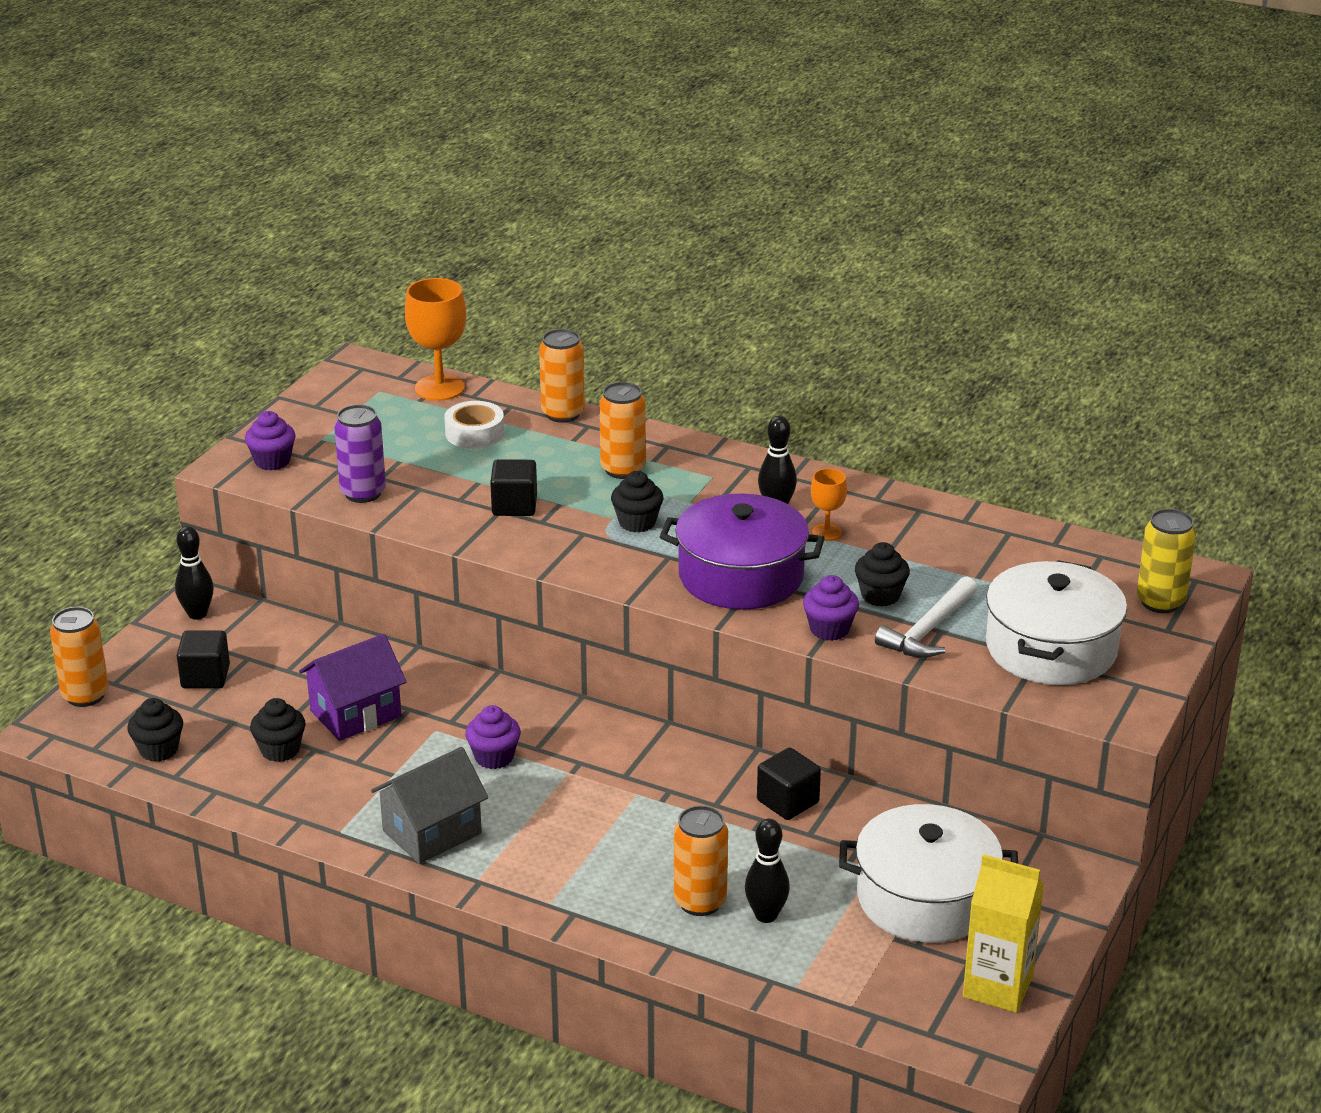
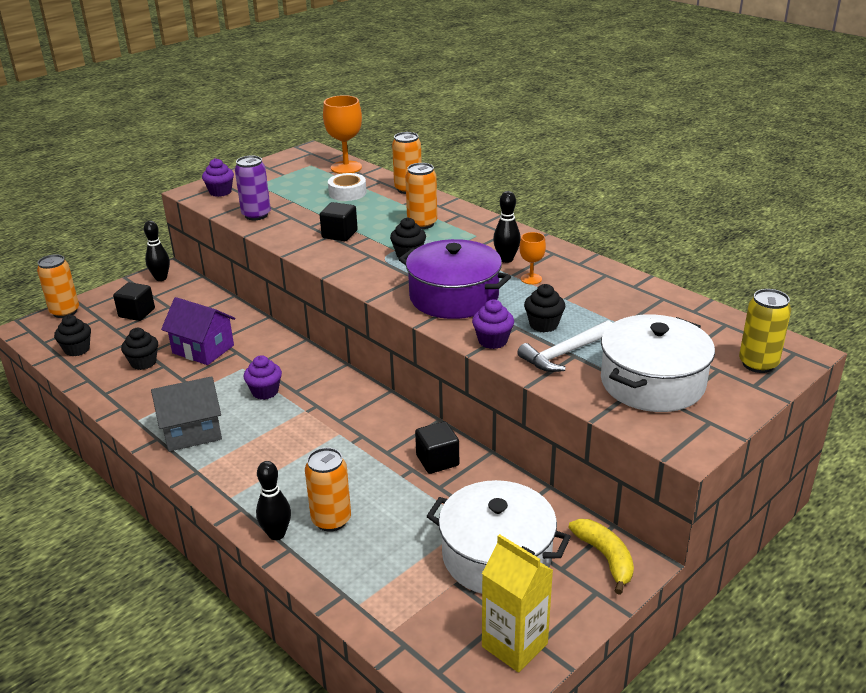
camera: 20 degrees right, 0 degrees up
purple house [299,634,406,741] -> purple house turned 45 degrees clockwise [161,297,235,365]
black bowling pin [745,819,790,923] -> black bowling pin moved to [256,461,291,540]
none -> yellow banana [569,519,634,595]

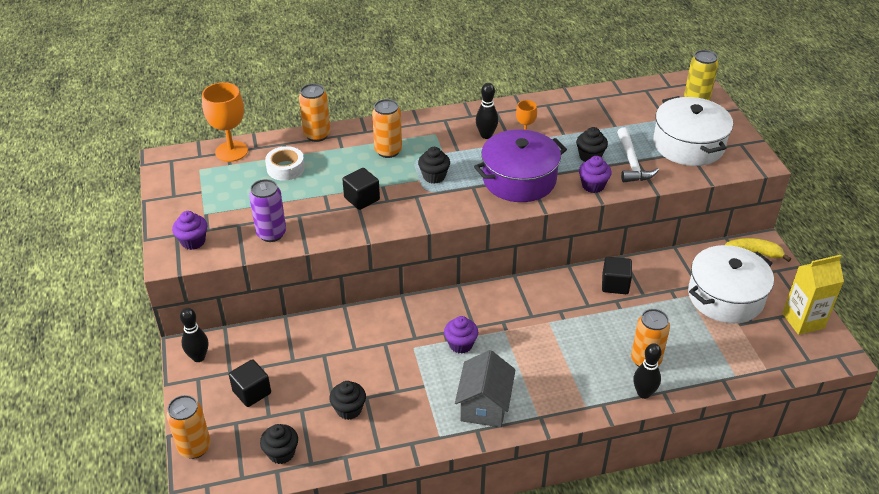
camera: 60 degrees left, 10 degrees up
purple house [161,297,235,365] -> none

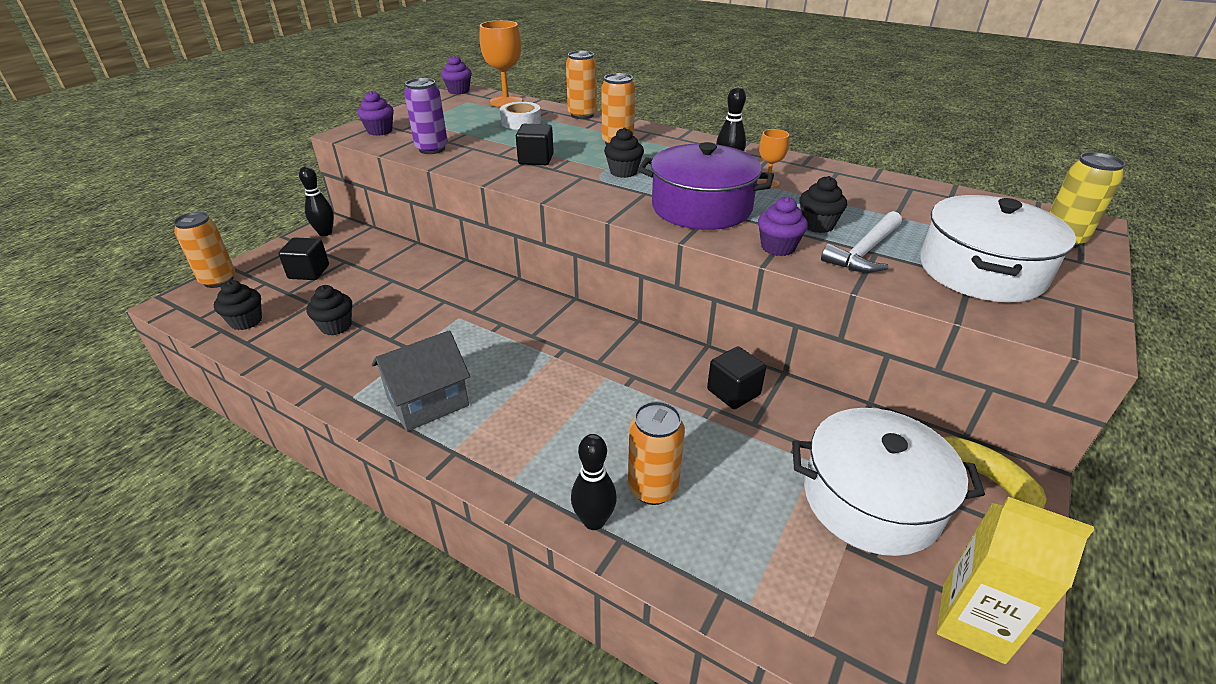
camera: 45 degrees right, 5 degrees down
purple cupcake [444,316,478,354] -> purple cupcake moved to [441,55,472,95]

